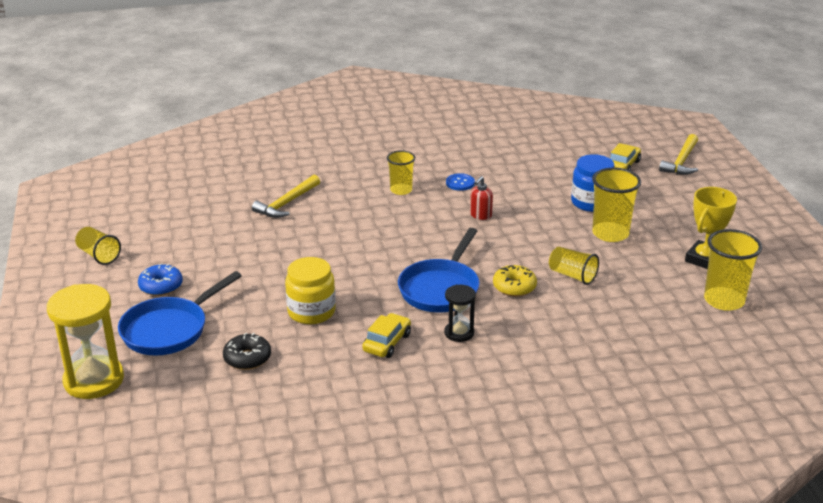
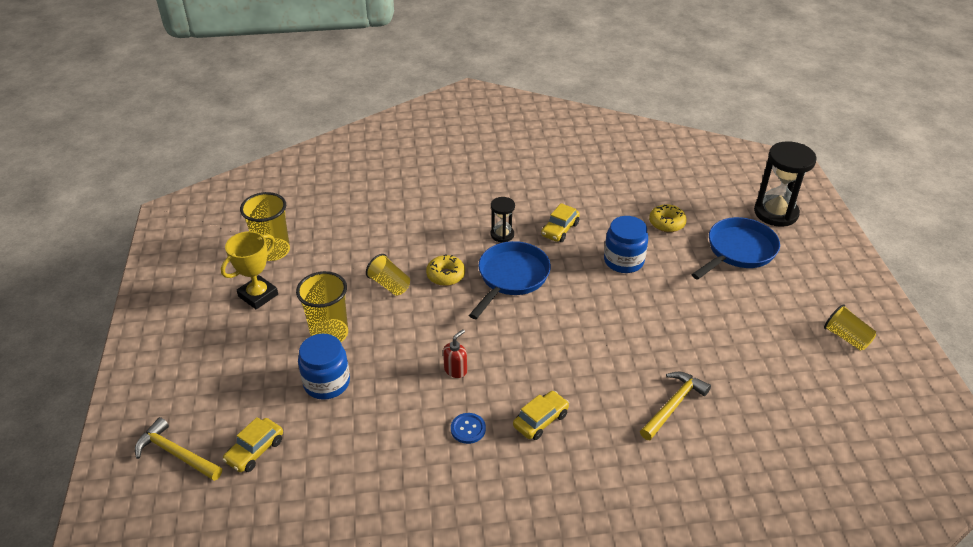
camera: 175 degrees left, 10 degrees up
yellow hourglass [47,284,124,399] -> black hourglass [754,141,817,227]
blue donut [138,263,183,296] -> none
black donut [223,333,271,370] -> yellow donut [649,204,687,232]
yellow jar [285,257,336,324] -> blue jar [604,216,648,273]
yellow cup [387,150,415,195] -> yellow car [513,391,569,440]
yellow hammer [659,134,698,175] -> yellow hammer turned 90 degrees counterclockwise [135,417,222,481]

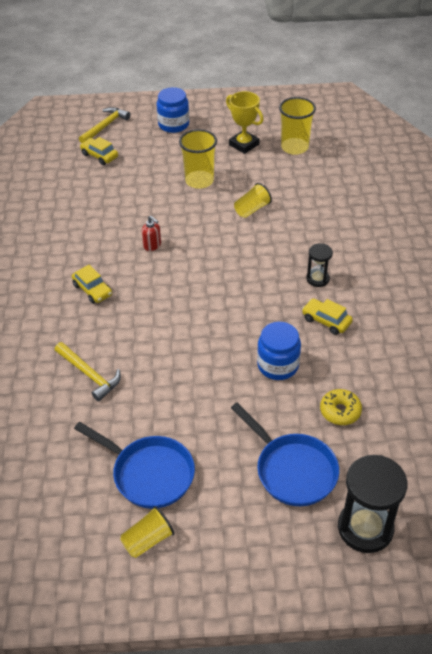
camera: 95 degrees right, 5 degrees up
blue jar [298,334,350,400] -> blue jar moved to [157,87,189,133]
yellow donut [426,254,465,286] -> none
blue button [451,413,486,444] -> none
blue pan [469,241,551,319] -> blue pan moved to [74,422,195,509]

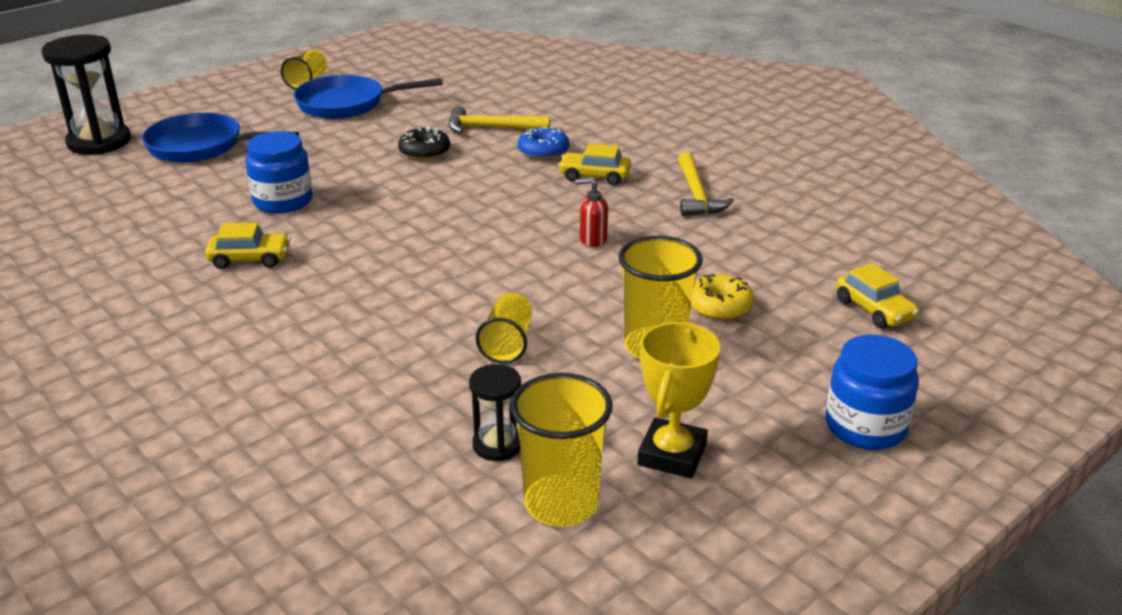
camera: 140 degrees right, 15 degrees down
yellow hammer [79,107,130,143] -> yellow hammer moved to [678,152,734,216]
yellow car [80,137,118,165] -> yellow car turned 60 degrees clockwise [836,263,919,328]
yellow trophy [226,91,264,154] -> yellow trophy turned 75 degrees counterclockwise [637,322,721,478]
black hourglass [306,243,333,287] -> black hourglass moved to [469,364,521,461]
yellow donut [320,389,362,425] -> yellow donut moved to [691,274,754,320]
none -> black donut [398,126,450,160]
none -> blue donut [518,127,569,160]

